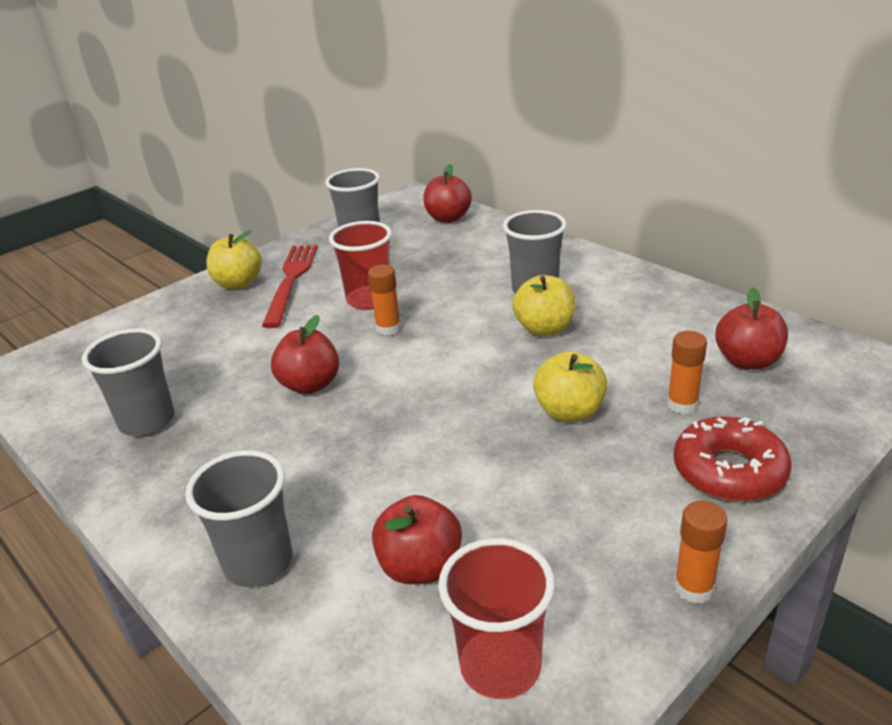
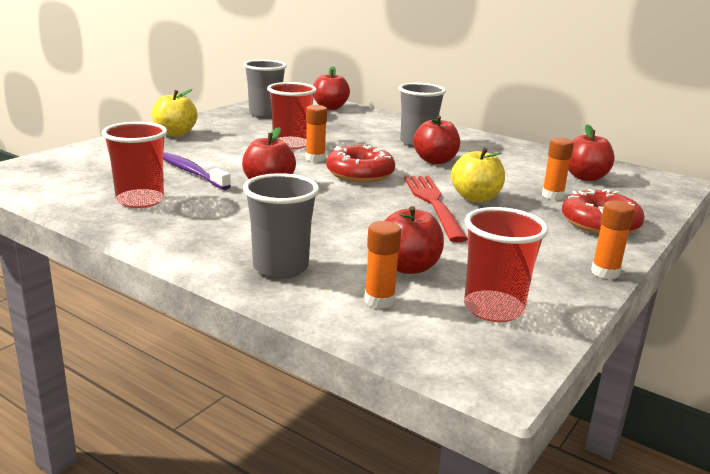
camera: 15 degrees left, 10 degrees down
grey cup [82,328,175,437] -> red cup [102,122,167,208]
red fork [262,245,318,328] -> red fork moved to [404,176,468,242]
yellow apple [513,275,576,336] -> red apple [413,116,460,164]
none -> purple toothbrush [163,152,231,190]
none -> red donut [326,145,395,183]
none -> orange glue stick [365,221,401,309]

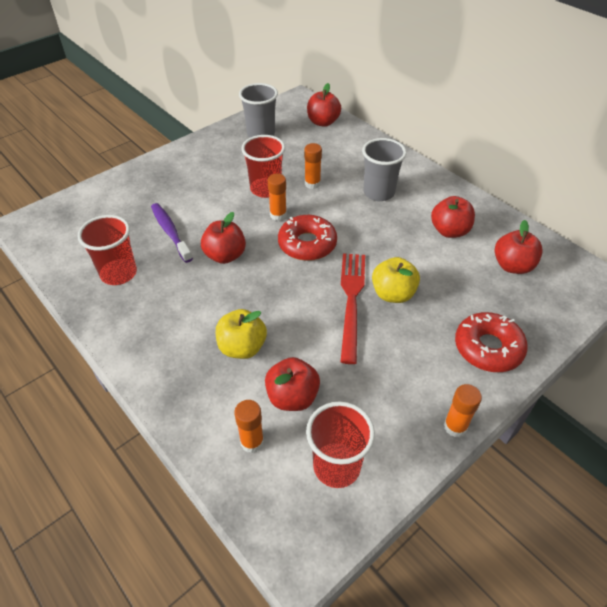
camera: 15 degrees right, 25 degrees up
yellow apple [152,89,197,137] -> yellow apple moved to [216,309,267,359]
grey cup [243,173,319,279] -> none
red apple [413,116,460,164] -> red apple moved to [431,196,475,238]
orange glue stick [542,137,574,200] -> orange glue stick moved to [304,143,322,189]

